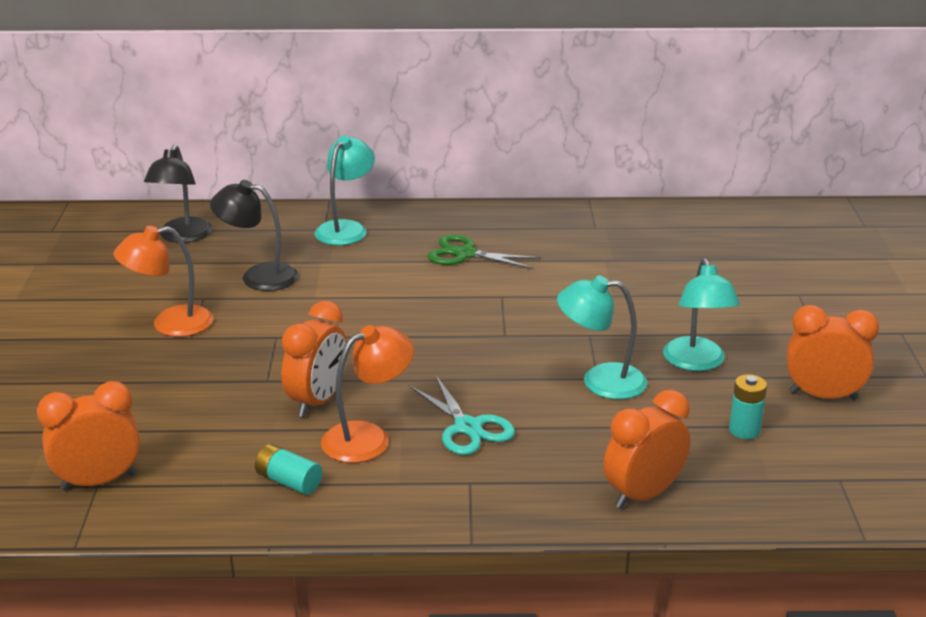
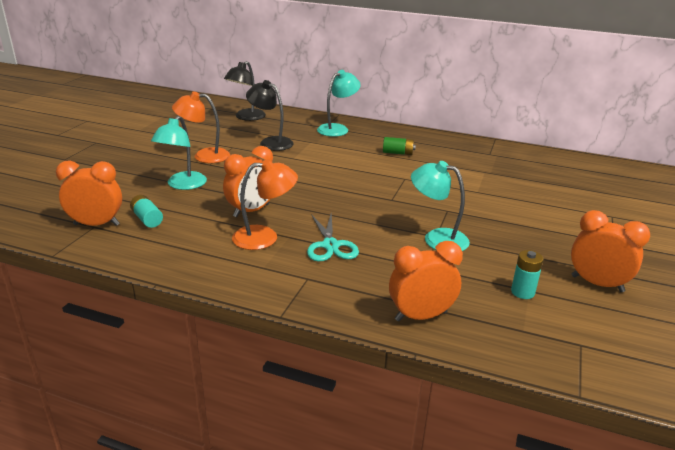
camera: 20 degrees right, 0 degrees up
turquoise battery [255,444,322,495] -> turquoise battery moved to [130,195,163,228]
green scissors [428,234,541,269] -> green battery [383,137,416,155]
turquoise lamp [663,258,740,371] -> turquoise lamp moved to [151,116,207,190]

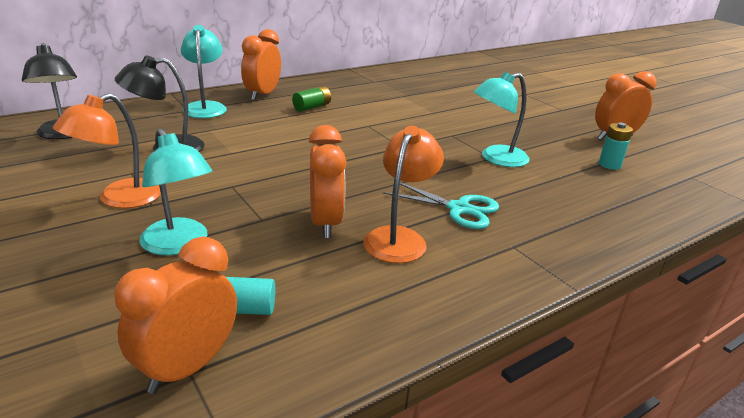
camera: 55 degrees left, 0 degrees up
orange clock [389,241,463,321] -> orange clock moved to [241,29,281,101]

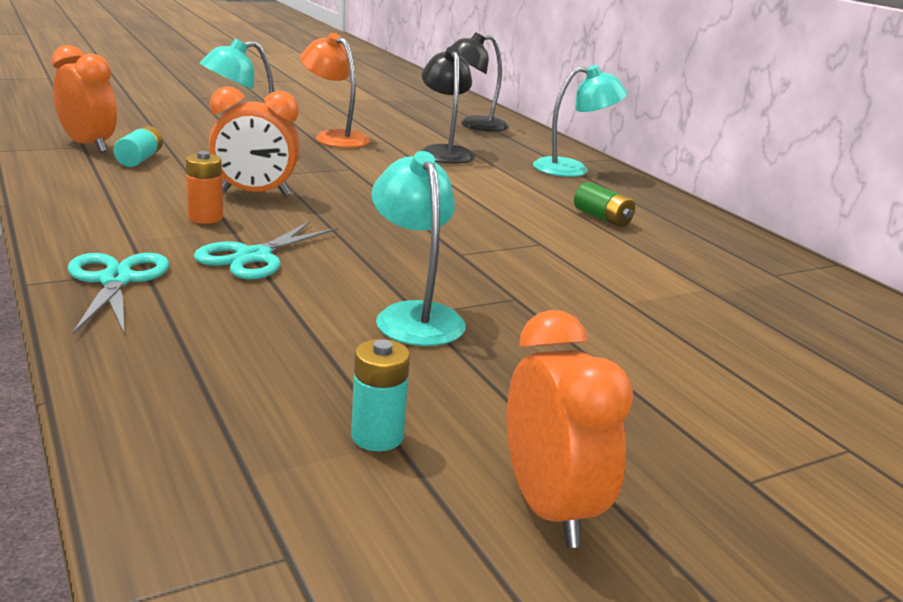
camera: 95 degrees right, 5 degrees down
orange clock [241,29,281,101] -> none
orange lamp [363,125,444,263] -> orange battery [186,151,223,224]
none -> turquoise scissors [68,253,169,335]

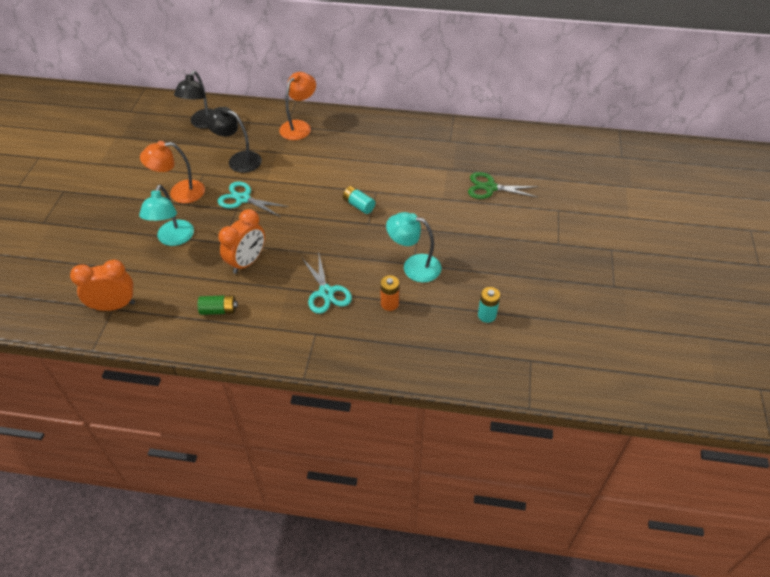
camera: 50 degrees left, 25 degrees up
turquoise scissors [68,253,169,335] -> turquoise scissors moved to [217,181,289,217]
turquoise battery [113,125,163,167] -> turquoise battery moved to [343,186,375,214]
orange battery [186,151,223,224] -> orange battery moved to [380,275,399,311]
orange clock [507,310,634,548] -> none
turquoise lamp [533,65,628,177] -> orange lamp [279,72,316,140]
green battery [574,182,635,227] -> green battery moved to [198,295,238,315]
none -> green scissors [468,172,539,199]

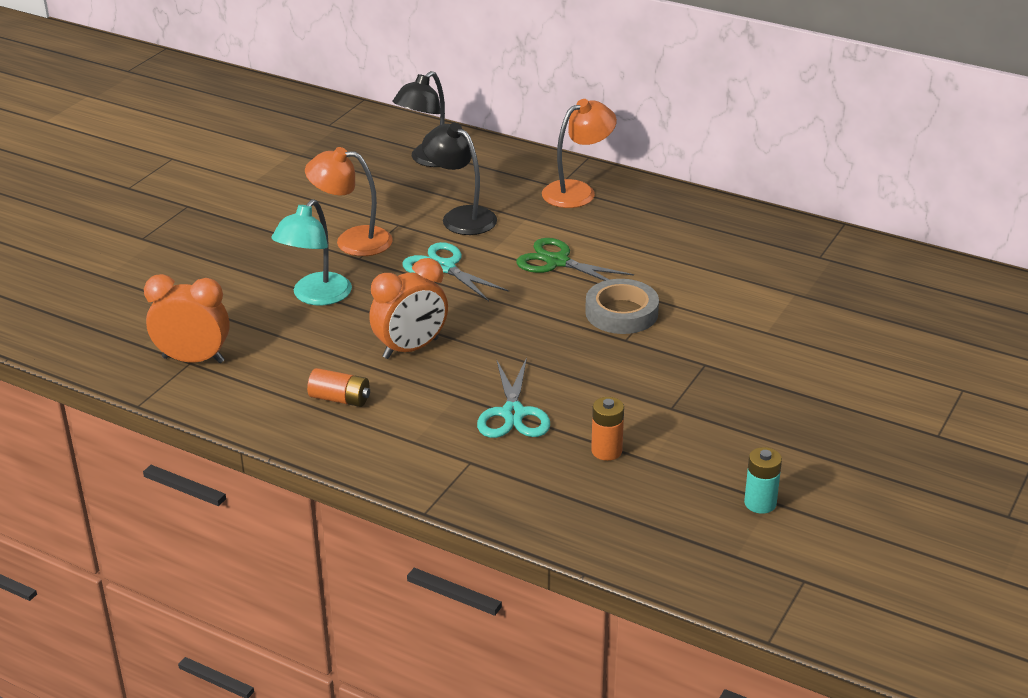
camera: 20 degrees right, 15 degrees down
green battery [198,295,238,315] -> orange battery [307,368,370,407]
turquoise battery [343,186,375,214] -> grey tape [585,279,659,334]
turquoise lamp [386,212,442,282] -> none
green scissors [468,172,539,199] -> green scissors moved to [516,238,634,281]

